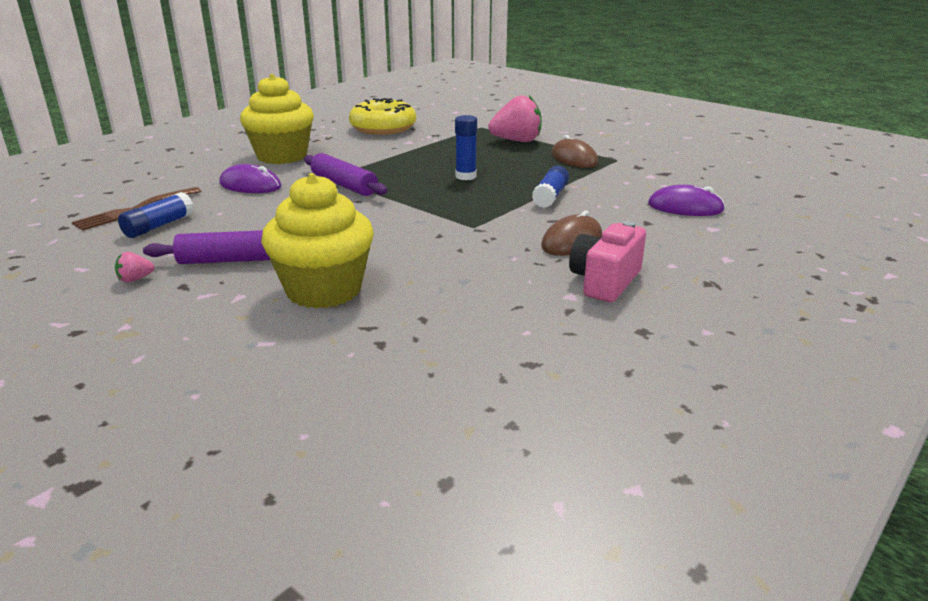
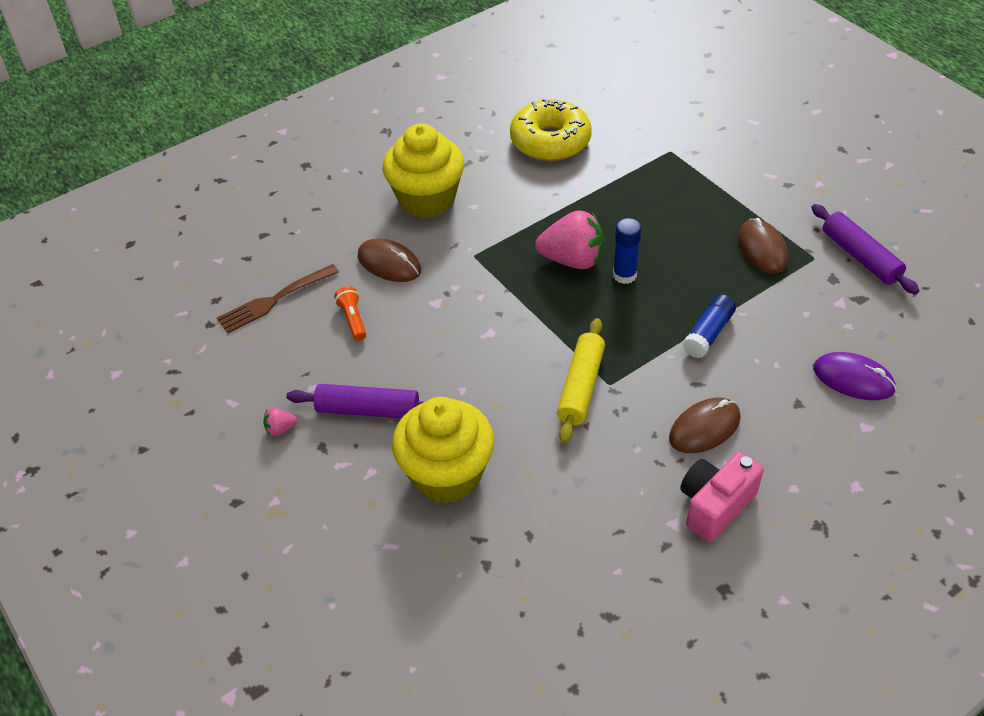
camera: 15 degrees right, 20 degrees up
blue glue stick [118,192,194,238] -> none
purple mouse [219,164,281,193] -> brown mouse [358,238,421,282]
purple rolling pin [304,153,387,196] -> purple rolling pin moved to [811,204,919,294]
pink strawberry [488,95,542,142] -> pink strawberry moved to [535,210,604,269]
none -> orange flashlight [334,286,366,341]
none -> yellow rolling pin [557,318,605,443]

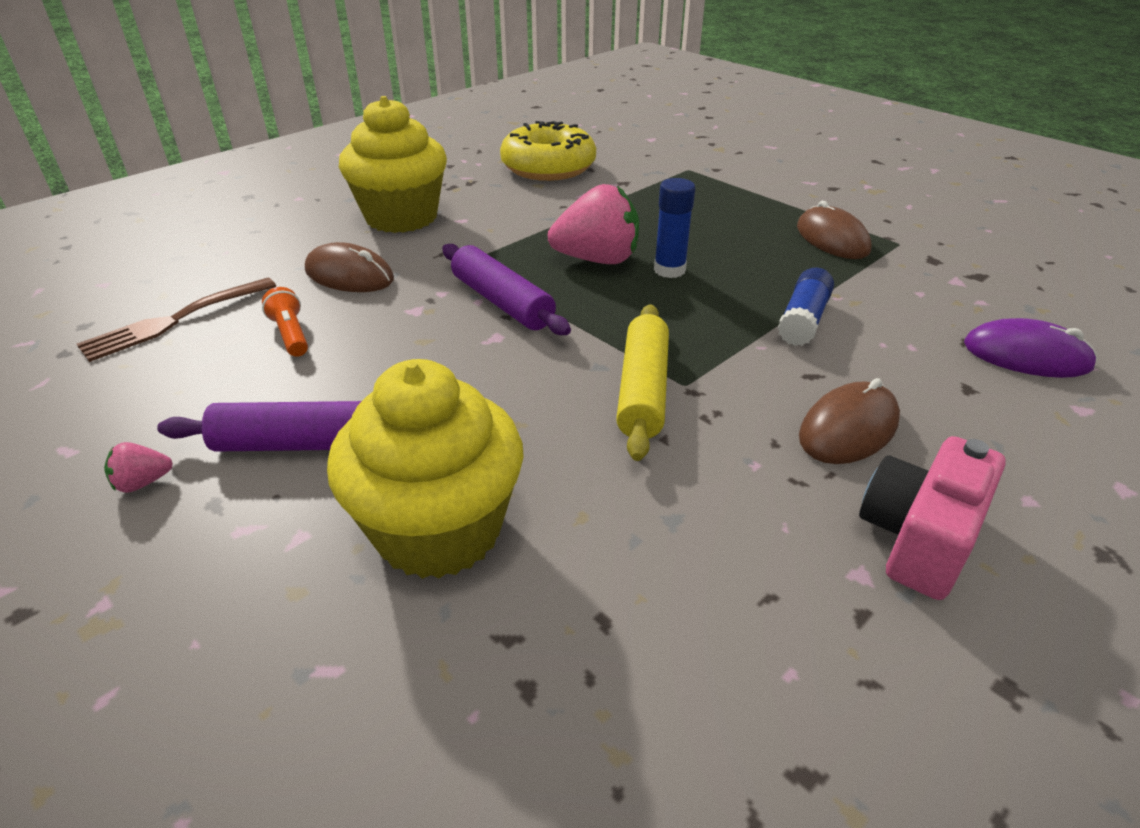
camera: 10 degrees left, 10 degrees down
purple rolling pin [811,204,919,294] -> purple rolling pin moved to [442,244,571,335]

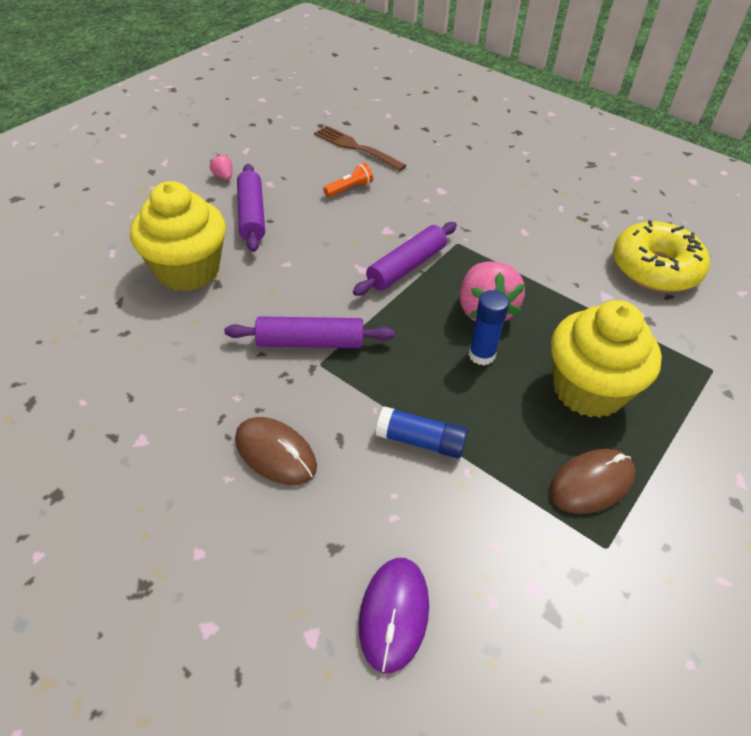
camera: 80 degrees right, 10 degrees up
brown mouse [305,242,394,292] -> none
yellow cupcake [339,96,447,233] -> yellow cupcake moved to [551,300,662,418]
yellow rolling pin [616,304,669,461] -> purple rolling pin [224,316,394,348]
pink camera [859,436,1006,600] -> none

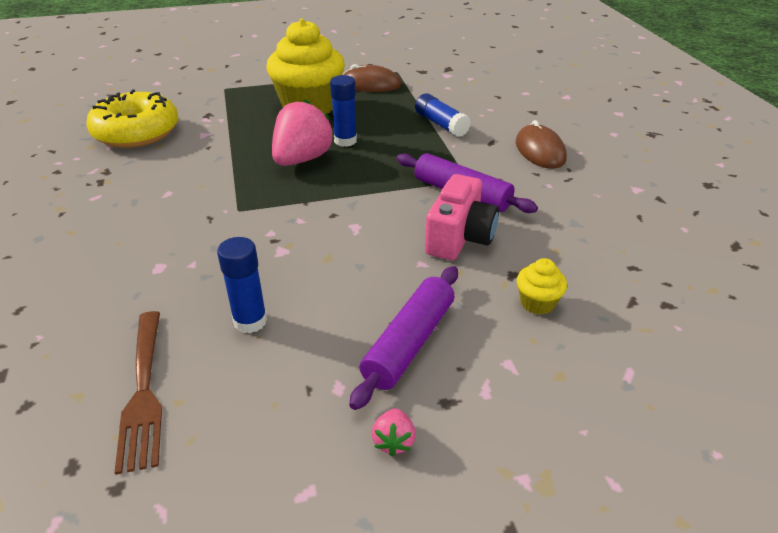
camera: 140 degrees left, 10 degrees down
yellow cupcake [130,181,226,291] -> yellow cupcake [517,258,567,315], size x0.42
orange flashlight [323,163,373,197] -> blue glue stick [217,237,267,333]
purple rolling pin [353,222,457,296] -> none
purple mouse [359,558,429,673] -> none
none -> pink camera [425,174,499,260]

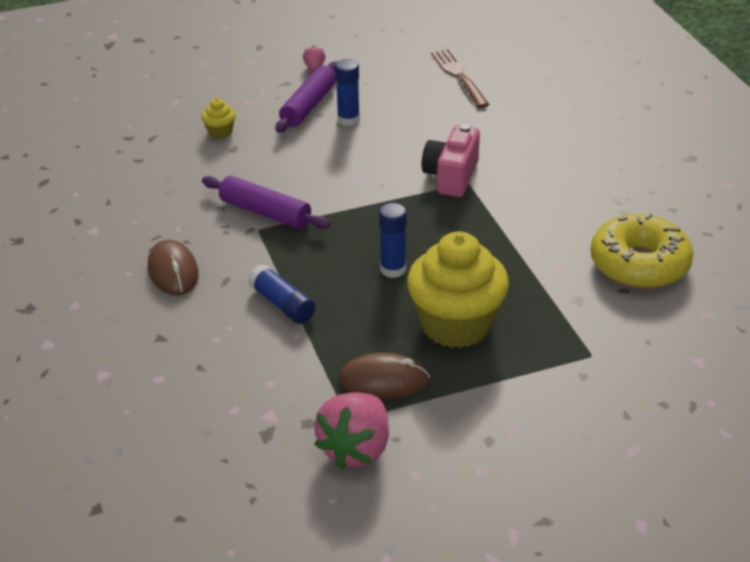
camera: 175 degrees right, 0 degrees up
blue glue stick [217,237,267,333] -> blue glue stick moved to [335,59,360,126]
pink strawberry [272,99,335,166] -> pink strawberry moved to [314,392,389,469]
pink camera [425,174,499,260] -> pink camera moved to [422,124,480,197]

